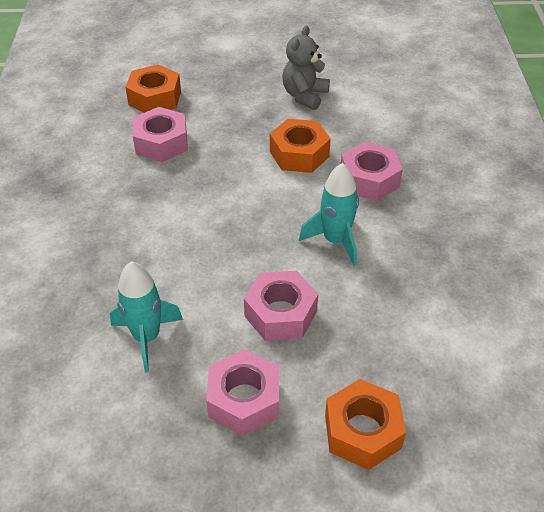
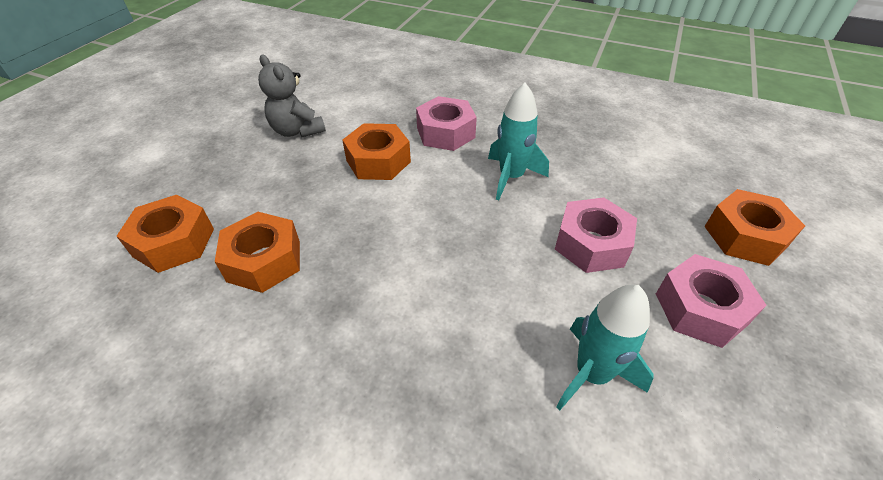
camera: 65 degrees left, 0 degrees up
pink nut [133,107,188,162] -> orange nut [215,212,300,293]

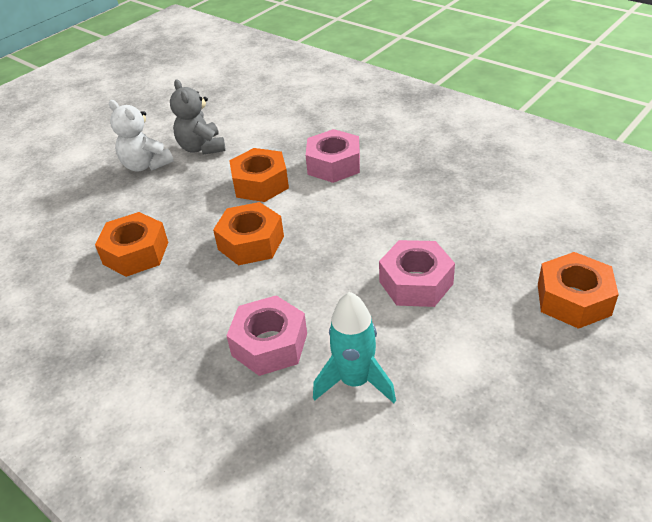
camera: 20 degrees right, 5 degrees down
orange nut [116,195,214,273] -> orange nut moved to [213,202,284,265]
turquoise rocket [488,83,549,200] -> none
pink nut [656,254,767,348] -> pink nut moved to [226,295,307,376]
none -> white teddy bear [109,100,173,172]

